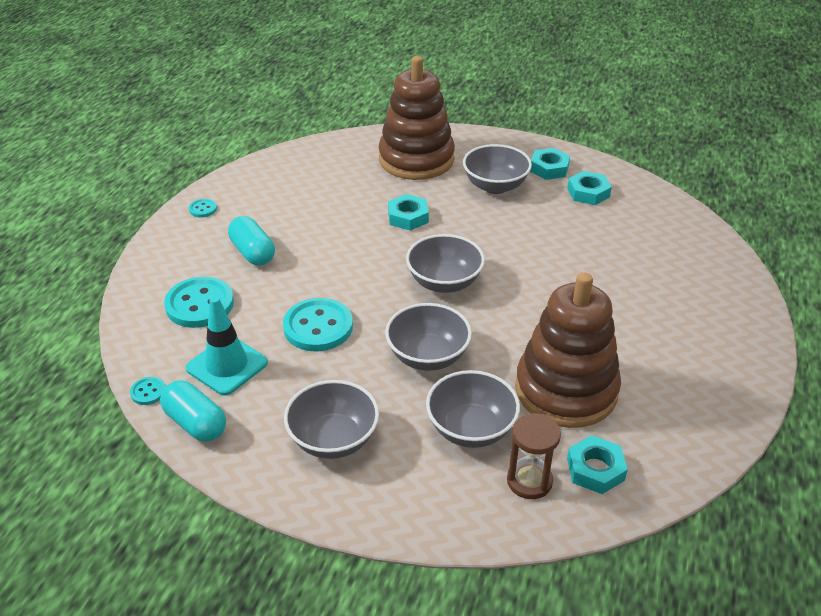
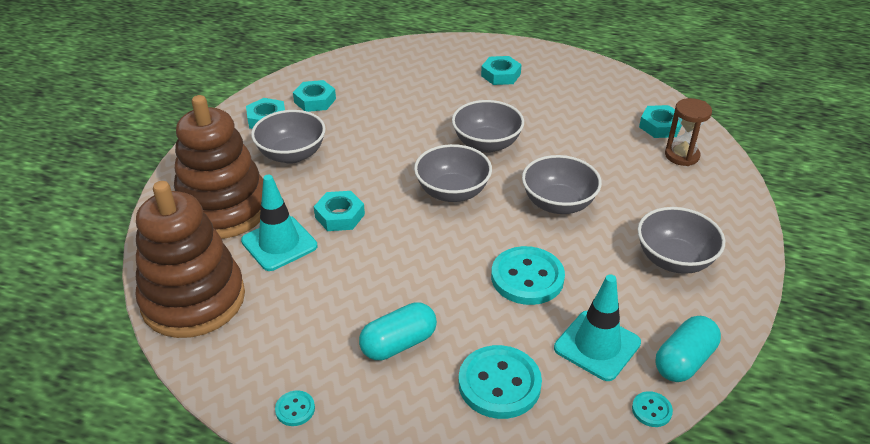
camera: 90 degrees left, 0 degrees up
grey bowl [426,370,520,448] -> grey bowl moved to [452,100,524,153]
brown stacking toy [515,272,621,428] -> brown stacking toy moved to [136,181,245,338]
none -> turquoise traffic cone [241,175,317,271]
none -> turquoise nut [481,56,522,85]

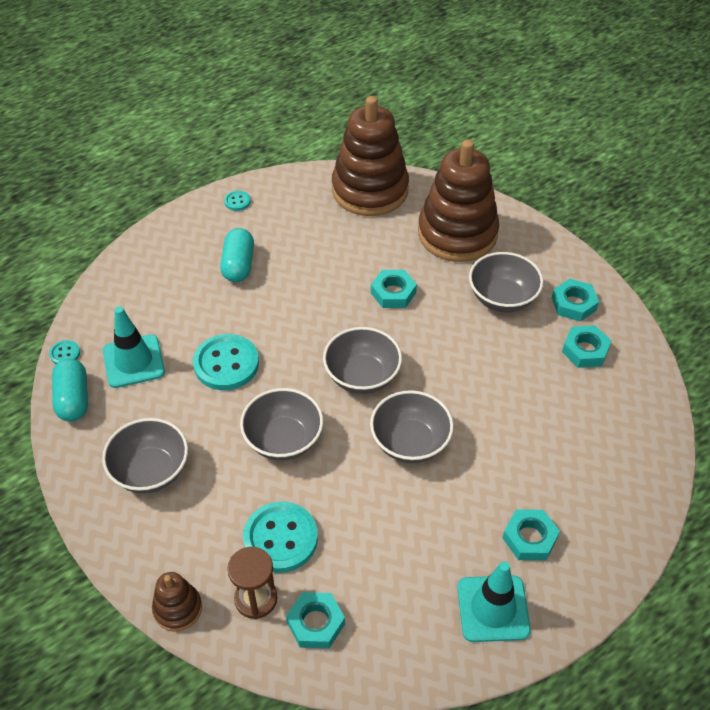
camera: 125 degrees right, 10 degrees up
turquoise traffic cone [241,175,317,271] -> turquoise traffic cone moved to [457,561,531,642]
turquoise button [458,345,542,419] -> turquoise button moved to [243,501,318,573]
none -> brown stacking toy [152,572,202,631]

